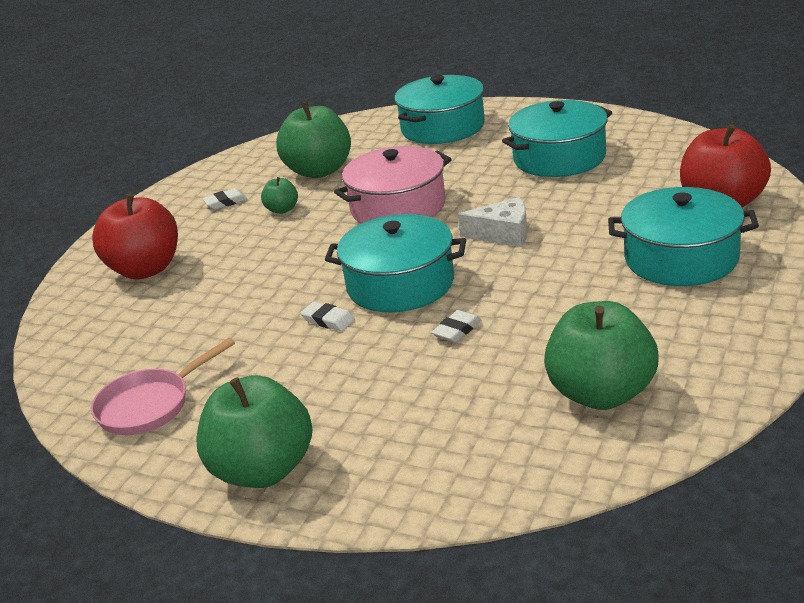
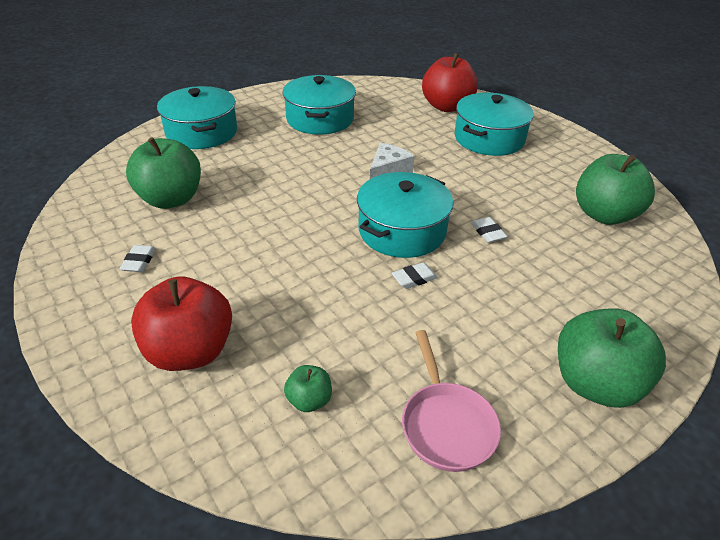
camera: 65 degrees left, 10 degrees up
green apple [261,177,298,214] -> green apple moved to [284,365,332,412]
pink pot [334,146,452,223] -> none

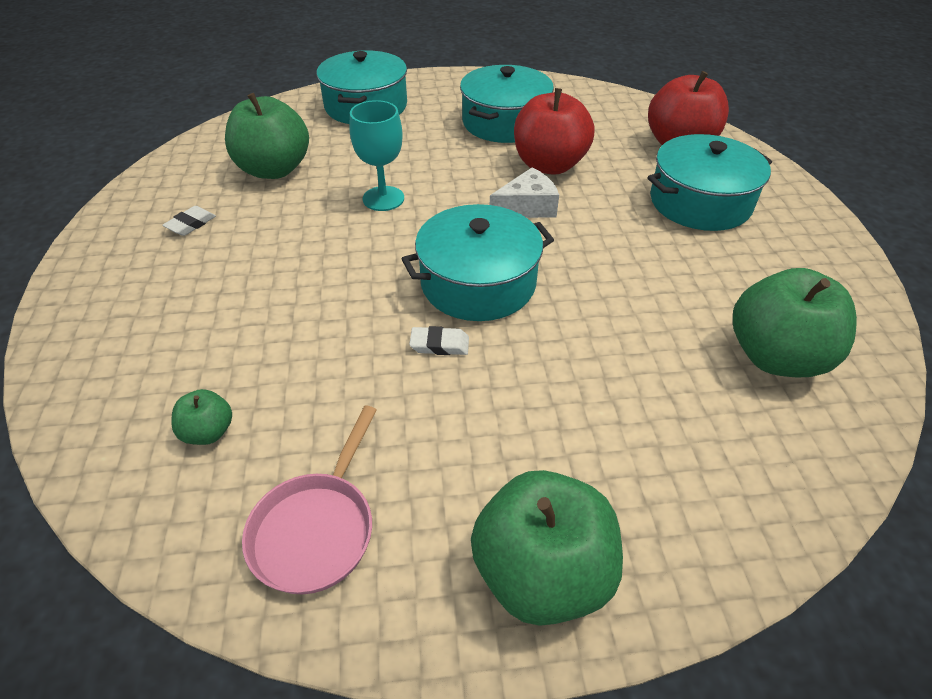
camera: 30 degrees right, 5 degrees up
red apple [131,277,232,371] -> red apple moved to [514,88,594,175]
white eraser [471,217,508,243] -> none
none -> turquoise goblet [350,100,404,211]

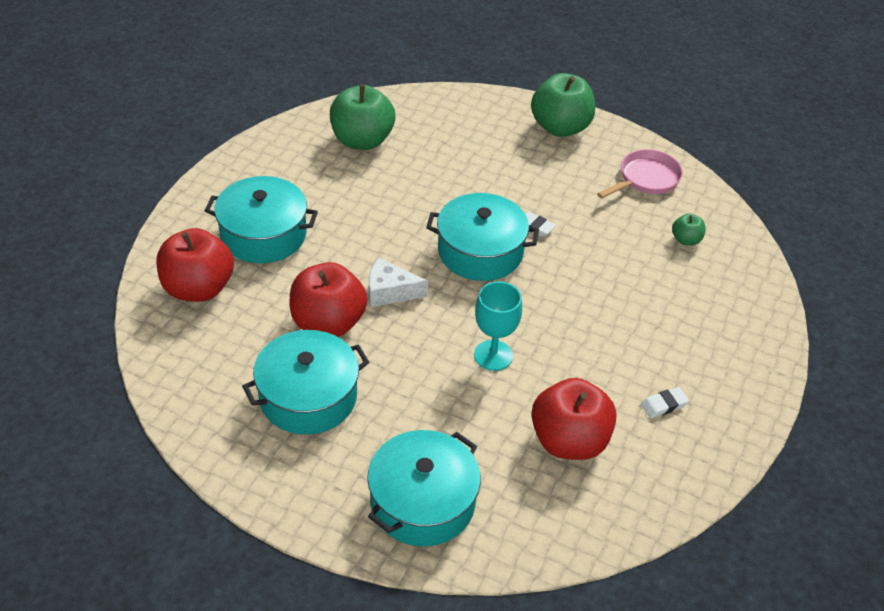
camera: 150 degrees left, 0 degrees up
green apple [225,93,309,179] -> red apple [531,378,616,460]

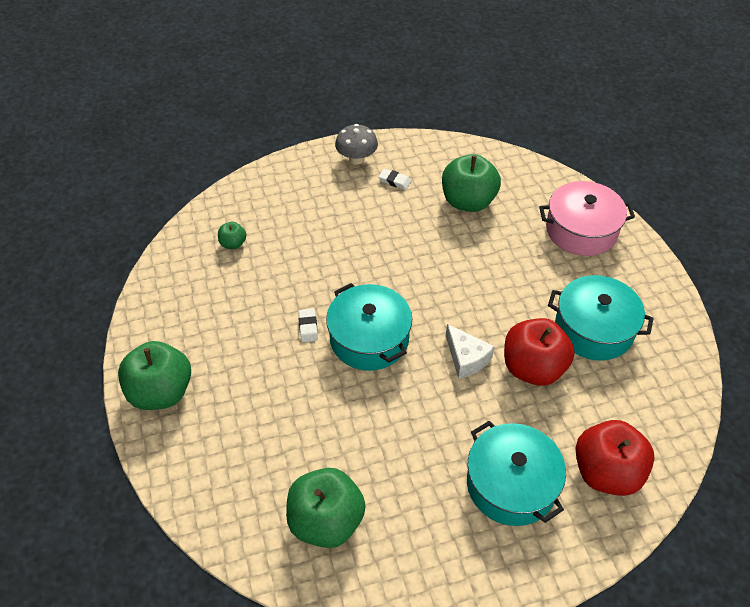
camera: 130 degrees left, 5 degrees up
turquoise pot [367,430,481,546] -> pink pot [539,181,635,256]
turquoise goblet [474,281,522,371] -> none
red apple [531,378,616,460] -> green apple [442,154,501,212]
pink pan [597,149,683,198] -> none
none -> grey mushroom [335,124,378,165]

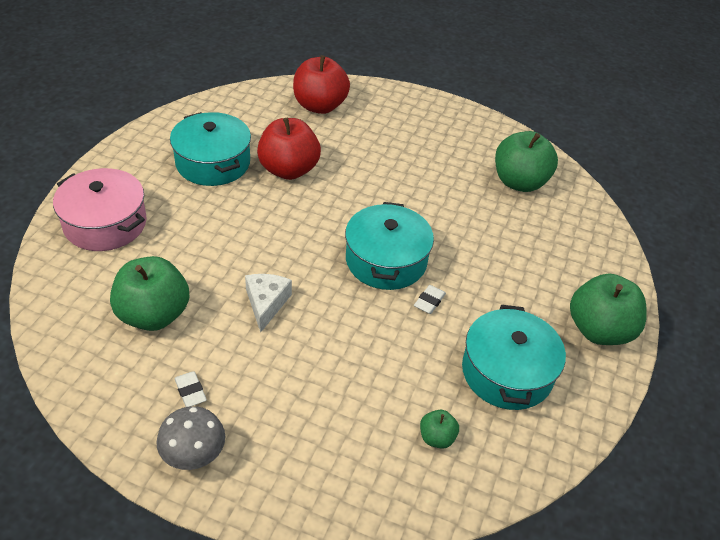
camera: 145 degrees left, 5 degrees down
white cheese [446,324,495,379] -> white cheese moved to [245,274,292,332]
turquoise pot [467,421,566,526] -> turquoise pot moved to [462,305,566,410]

